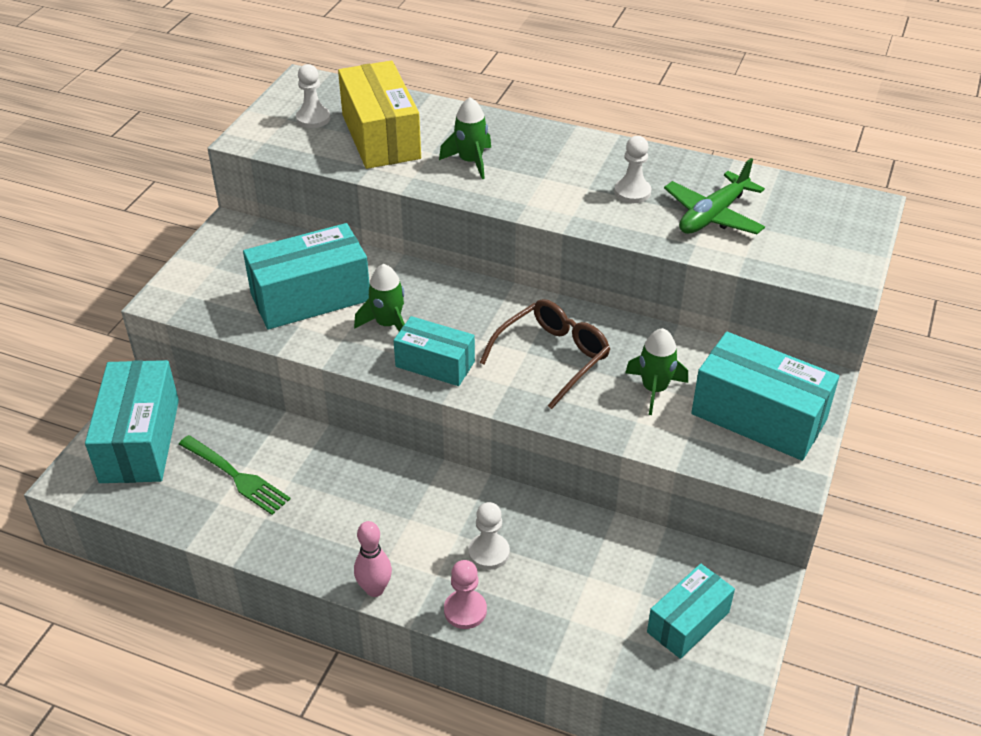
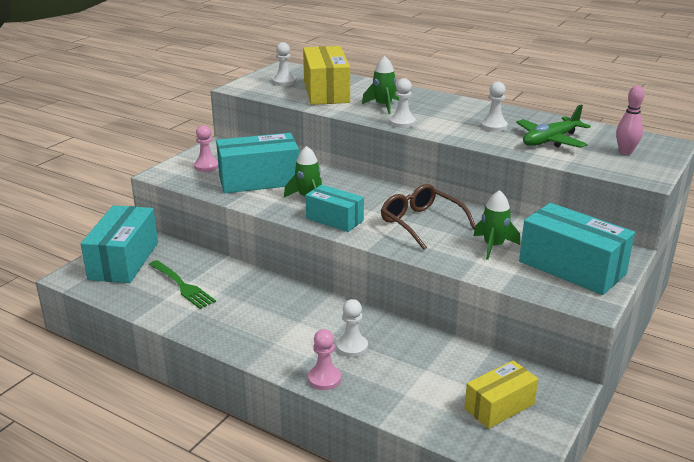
camera: 10 degrees right, 15 degrees down
pink bowling pin [354,521,392,597] -> pink bowling pin moved to [616,86,644,155]
brown glasses [480,299,610,409] -> brown glasses turned 90 degrees counterclockwise [381,184,476,250]
turquoise box [647,564,735,659] -> yellow box [464,360,538,429]
none -> pink pawn [194,125,218,172]
none -> white pawn [390,78,416,128]

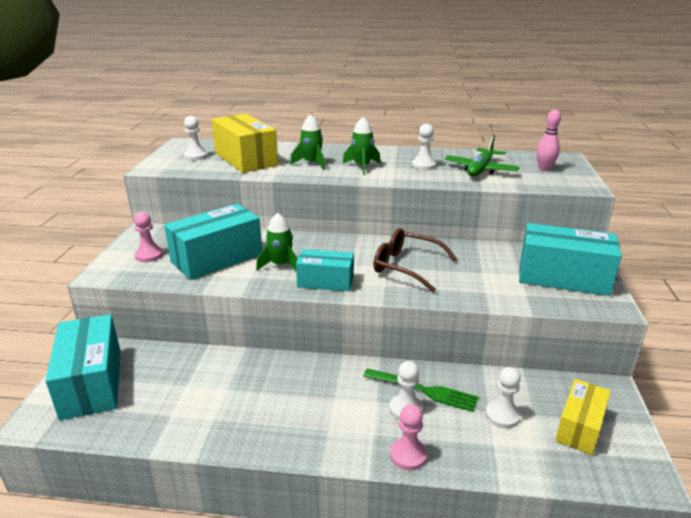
camera: 25 degrees left, 0 degrees up
green fork [149,260,216,309] -> green fork moved to [363,368,478,412]
white pawn [390,78,416,128] -> white pawn moved to [485,367,521,428]
green rocket [473,190,520,260] -> green rocket moved to [343,117,381,175]

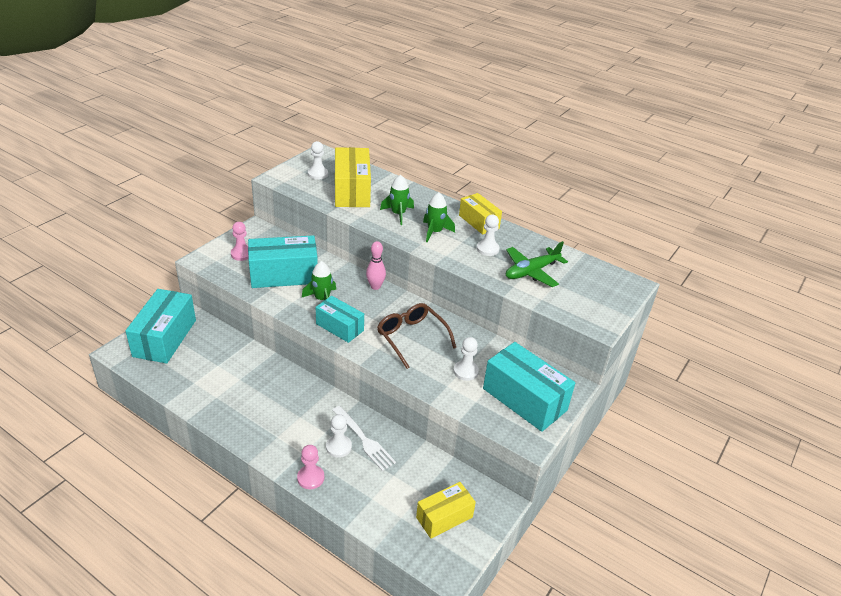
camera: 25 degrees right, 10 degrees up
green fork [363,368,478,412] -> white fork [332,406,396,471]
white pawn [485,367,521,428] -> white pawn moved to [454,337,479,381]
pink bowling pin [536,109,561,171] -> pink bowling pin moved to [366,241,386,290]
none -> yellow box [459,193,502,235]

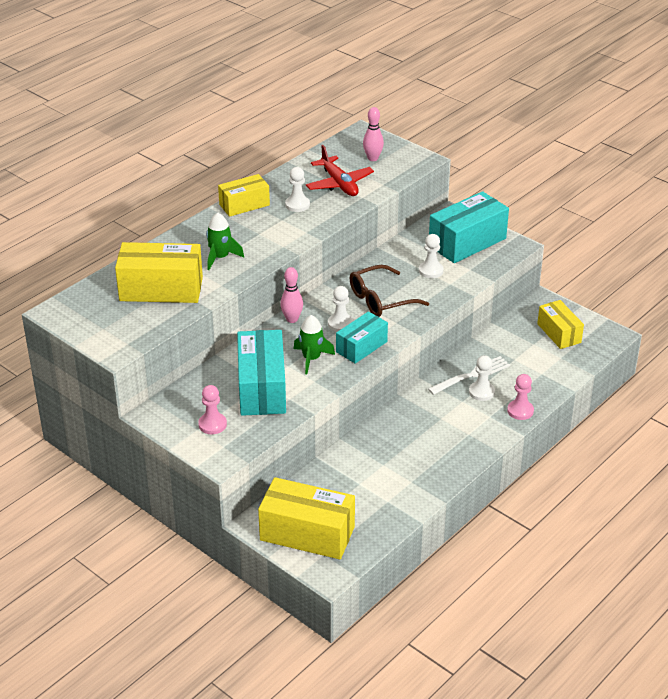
camera: 80 degrees left, 0 degrees up
turquoise box [125,289,196,364] -> yellow box [258,477,355,559]
white pawn [308,141,328,180] -> white pawn moved to [328,286,354,332]
green rocket [423,192,455,242] -> none
green plane [506,241,568,287] -> red plane [306,145,374,196]
none -> pink bowling pin [363,107,384,161]

